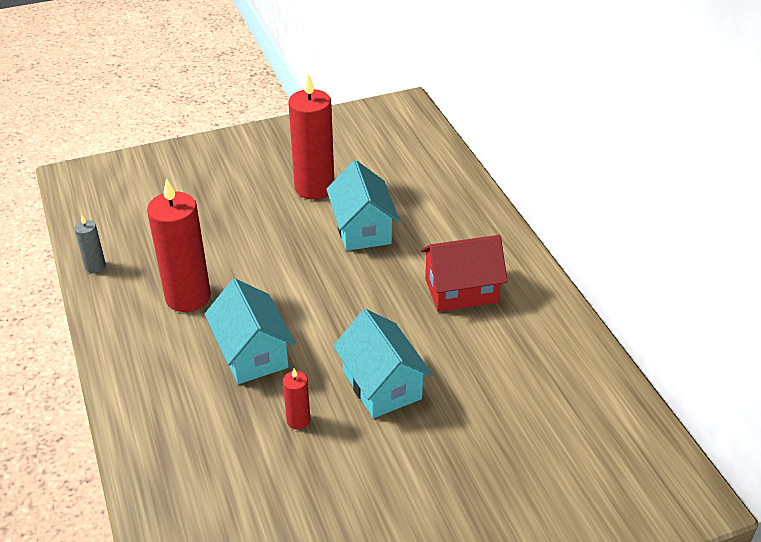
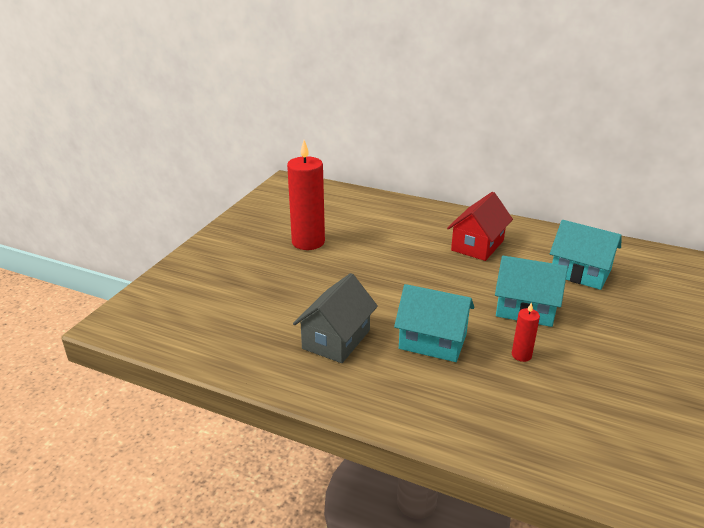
camera: 45 degrees left, 10 degrees down
grey candle [74,215,106,273] -> none
red candle [147,178,211,312] -> grey house [293,273,378,363]
turquoise house [326,160,400,251] -> turquoise house moved to [550,220,622,290]

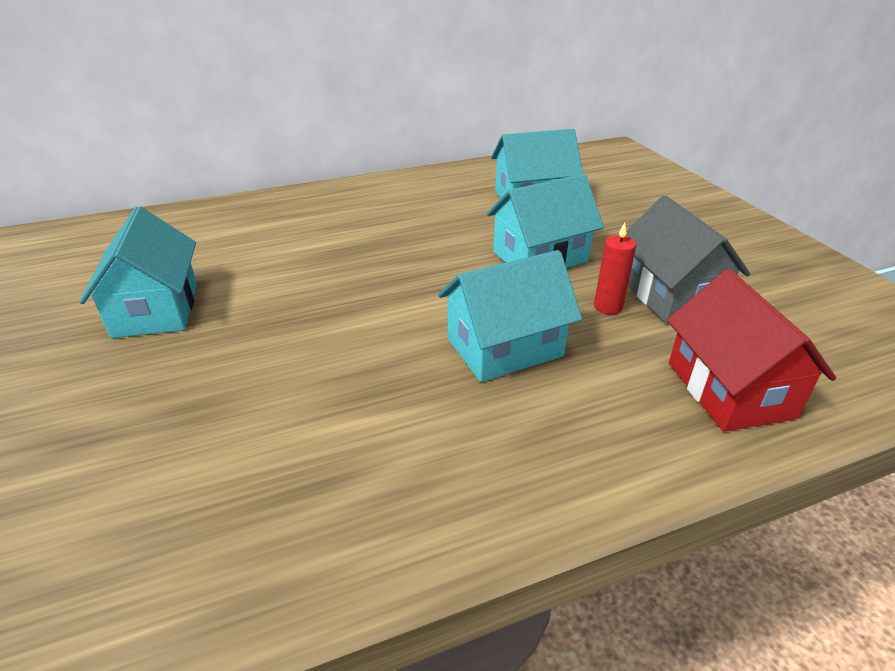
camera: 45 degrees left, 5 degrees up
red candle [287,140,325,250] -> turquoise house [79,206,197,338]
grey house [293,273,378,363] -> grey house moved to [626,195,750,324]
red house [447,192,513,261] -> red house moved to [667,269,836,432]

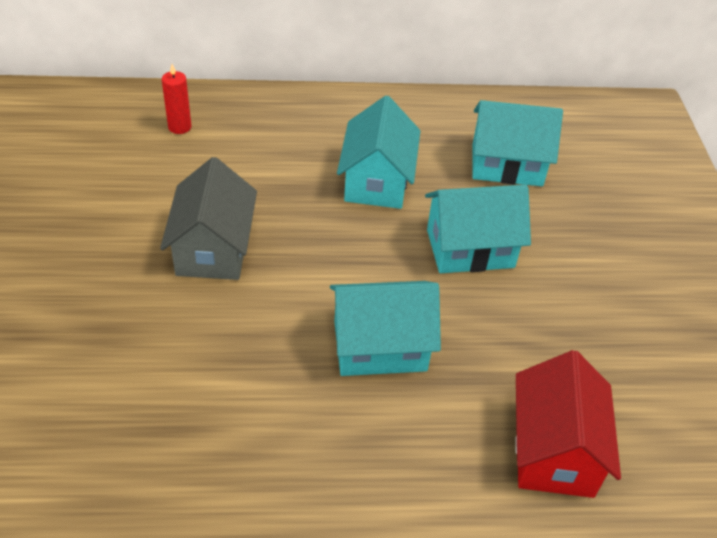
camera: 15 degrees right, 10 degrees up
turquoise house [79,206,197,338] -> turquoise house moved to [337,96,420,209]
red candle [594,223,636,315] -> red candle moved to [162,64,191,134]
grey house [626,195,750,324] -> grey house moved to [160,157,257,280]

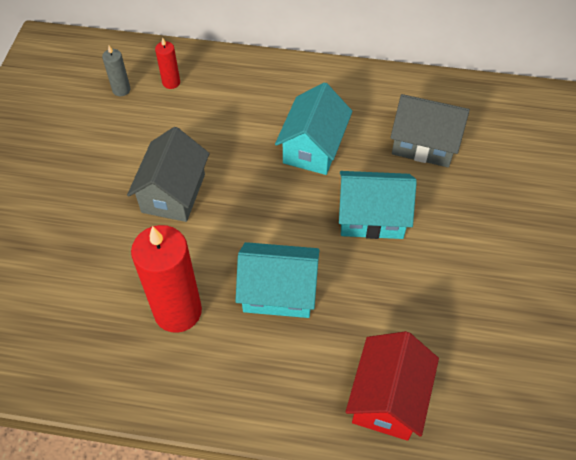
camera: 15 degrees right, 10 degrees up
turquoise house [472,100,563,186] -> grey house [390,94,470,167]
none -> grey candle [102,46,130,96]
none -> red candle [131,225,202,333]

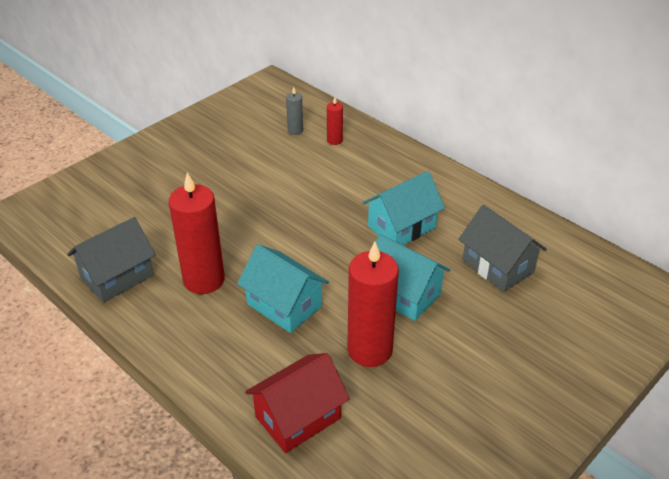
camera: 35 degrees right, 15 degrees down
grey house [127,127,209,222] -> grey house moved to [67,217,156,303]
none -> red candle [347,242,399,367]

